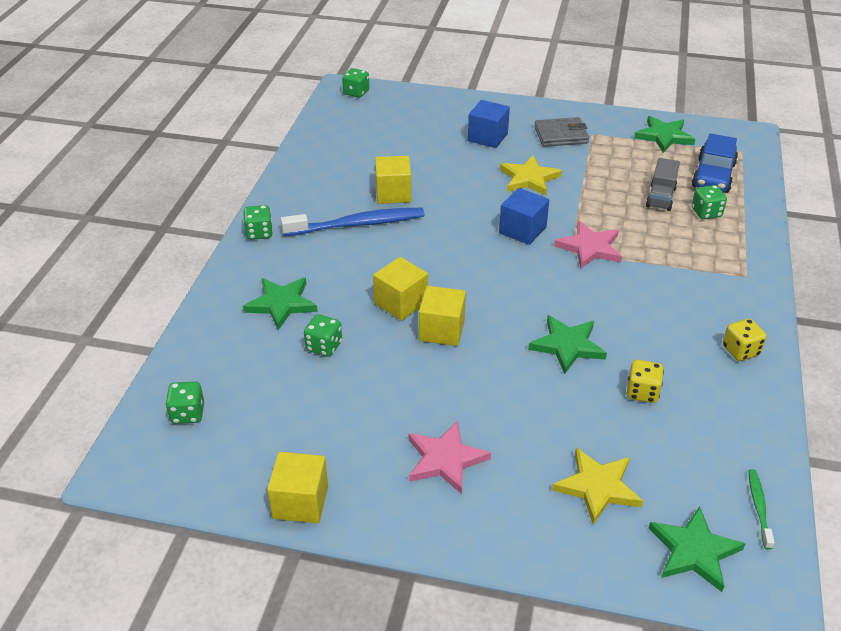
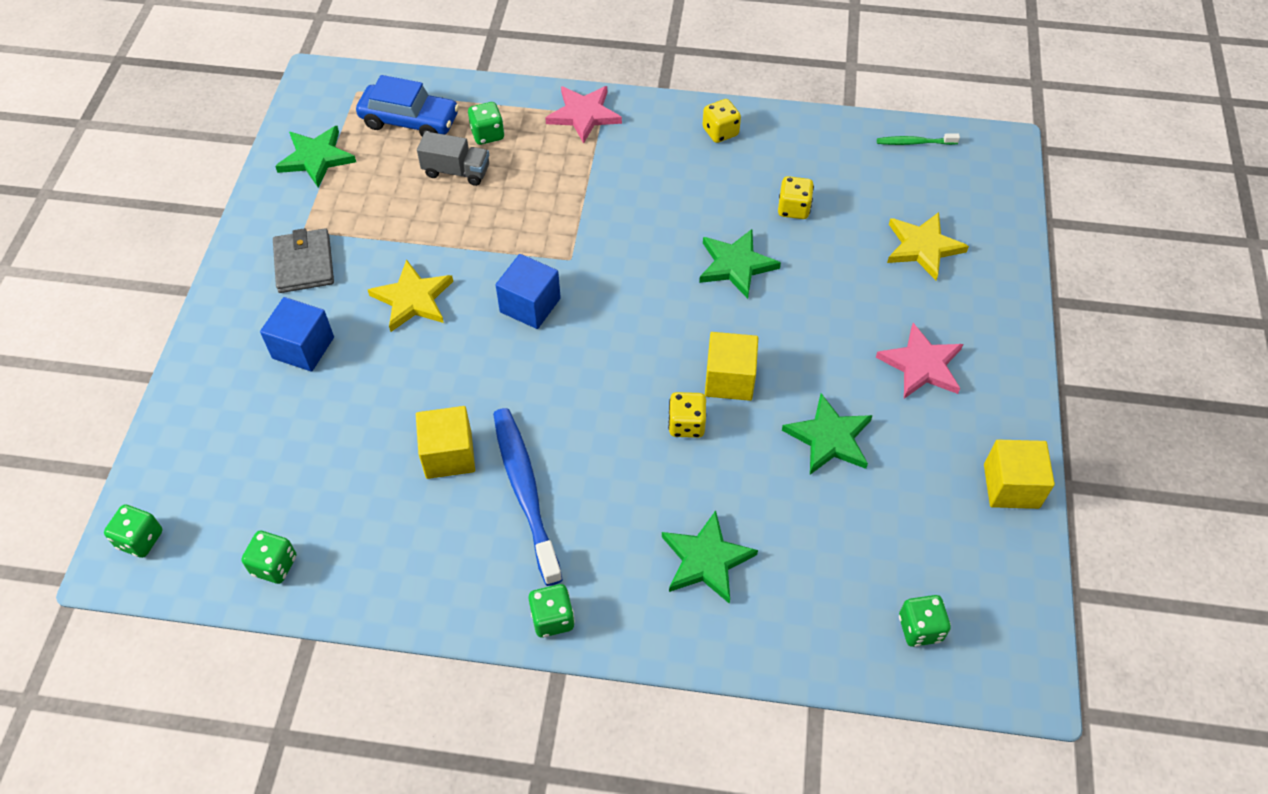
camera: 95 degrees left, 15 degrees up
green dice [304,314,342,357] -> green dice moved to [242,531,296,584]
yellow cube [373,257,428,321] -> yellow dice [668,392,706,438]
pink star [554,221,622,269] -> pink star moved to [545,86,622,144]
green star [648,506,746,592] -> green star moved to [782,393,873,475]

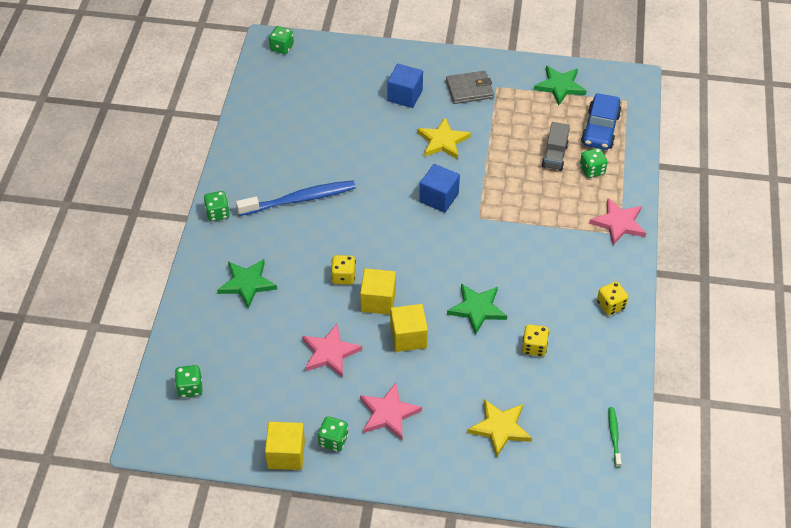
camera: 90 degrees right, 5 degrees down
green dice [242,531,296,584] -> green dice moved to [318,416,348,452]
yellow cube [416,406,475,479] -> yellow cube moved to [390,304,428,352]
green star [782,393,873,475] -> pink star [302,324,362,378]

